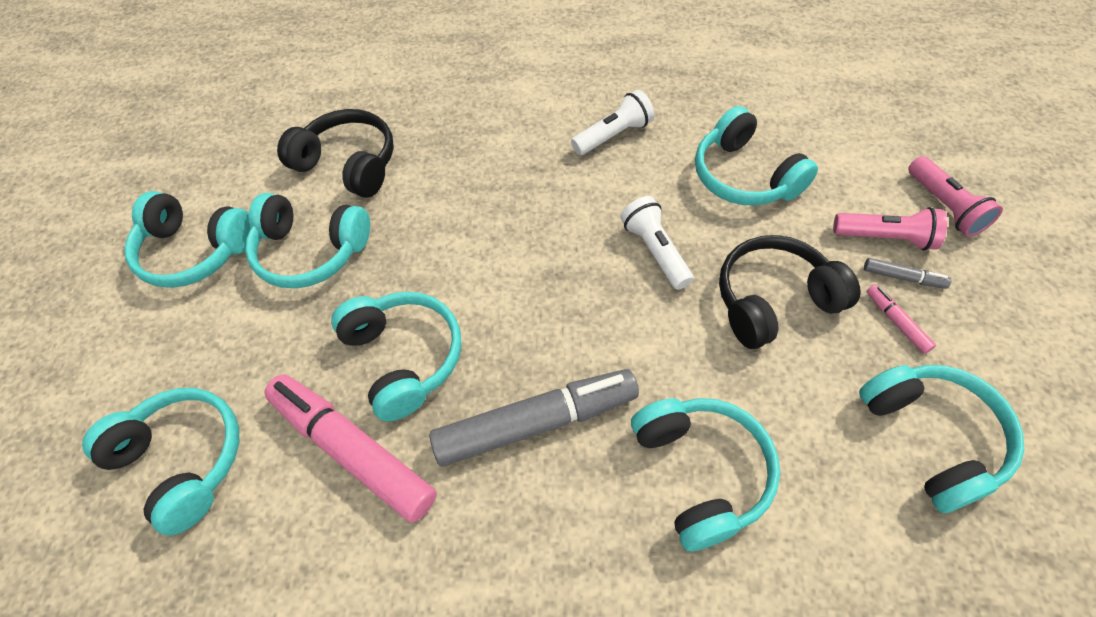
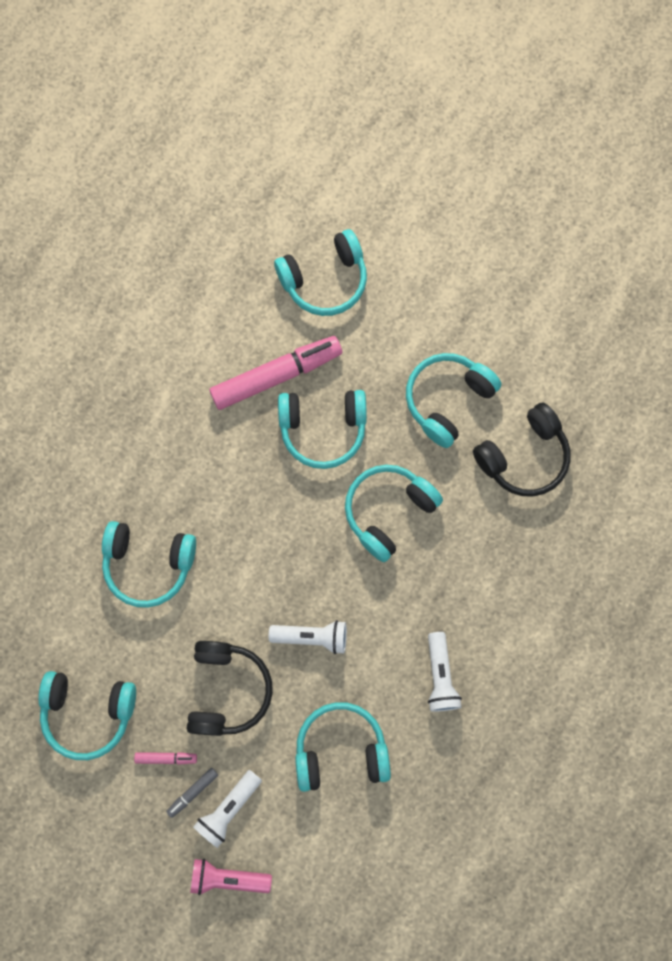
camera: 115 degrees right, 20 degrees up
turquoise headphones [125,191,251,288] -> turquoise headphones moved to [345,465,443,562]
grey marker [429,369,639,467] -> none
pink flashlight [833,207,947,250] -> white flashlight [193,770,262,848]

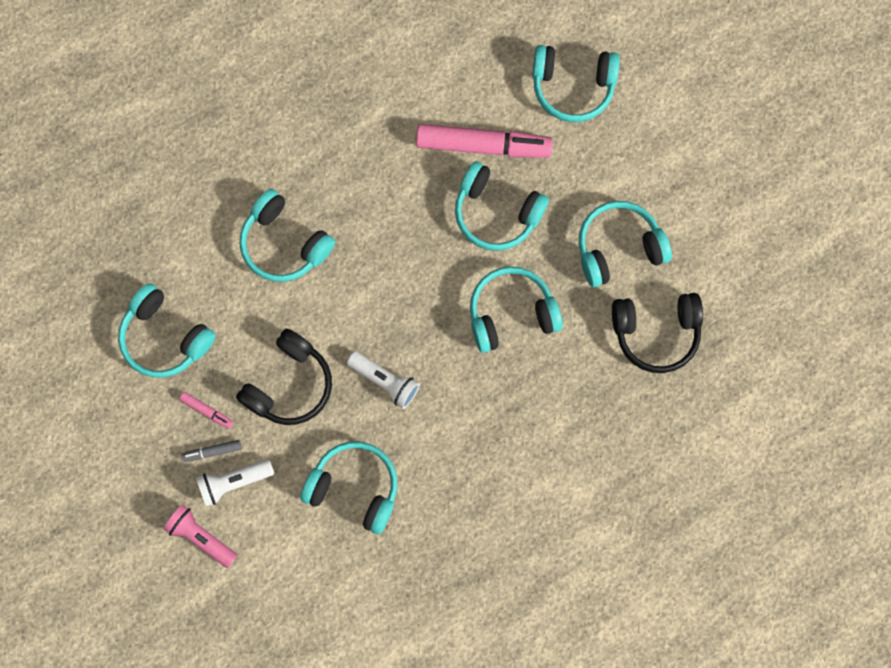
camera: 30 degrees right, 0 degrees up
white flashlight [428,632,462,712] -> none

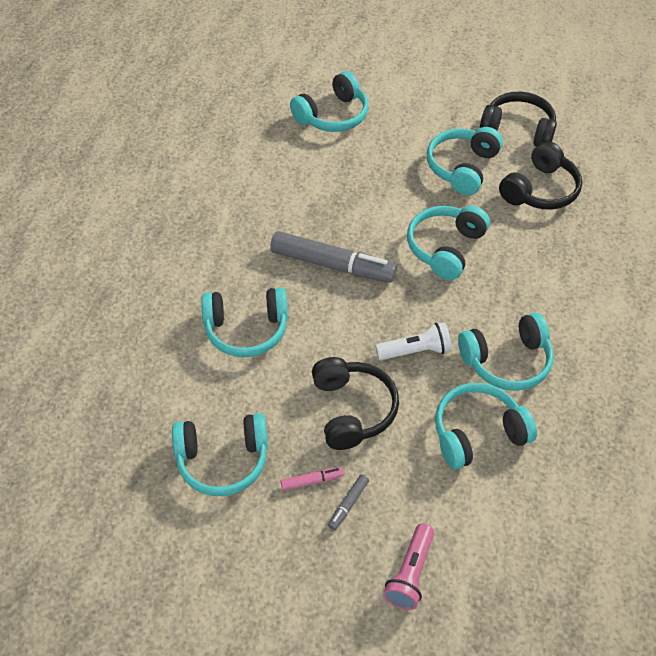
camera: 45 degrees left, 25 degrees down
pink flashlight [163,504,237,568] -> pink flashlight turned 60 degrees counterclockwise [383,524,434,610]
white flashlight [196,459,274,506] -> none
pink marker [416,124,553,158] -> none
turquoise headphones [455,162,549,251] -> turquoise headphones moved to [458,313,553,391]
none -> grey marker [270,231,397,283]
none -> black headphones [480,92,557,147]

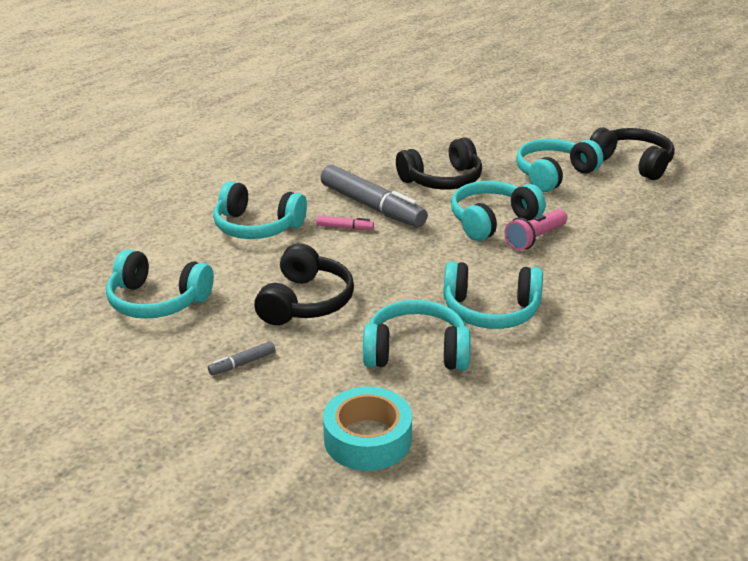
camera: 25 degrees right, 20 degrees down
pink marker [281,467,344,491] -> pink marker moved to [316,216,374,230]
turquoise headphones [290,71,368,132] -> none
white flashlight [376,322,452,360] -> none
pink flashlight [383,524,434,610] -> pink flashlight moved to [504,209,567,251]
black headphones [499,141,582,210] -> black headphones moved to [396,137,482,190]
none -> turquoise tape [323,387,412,471]

